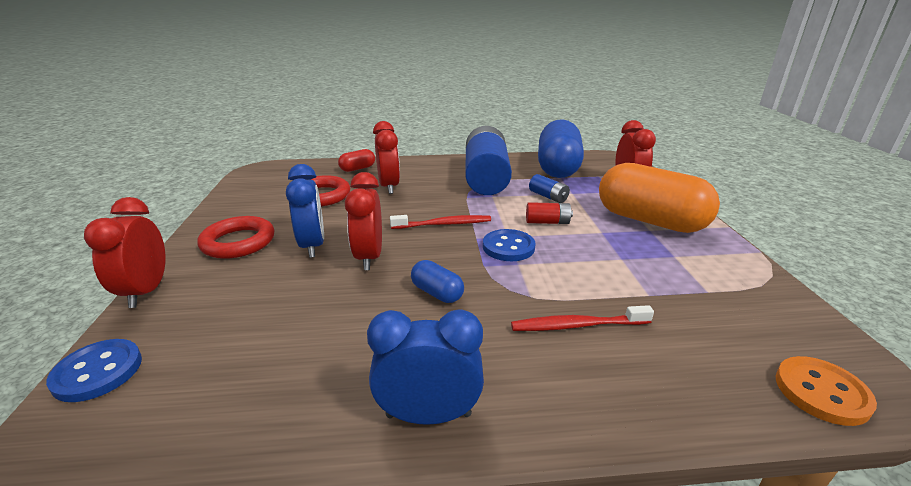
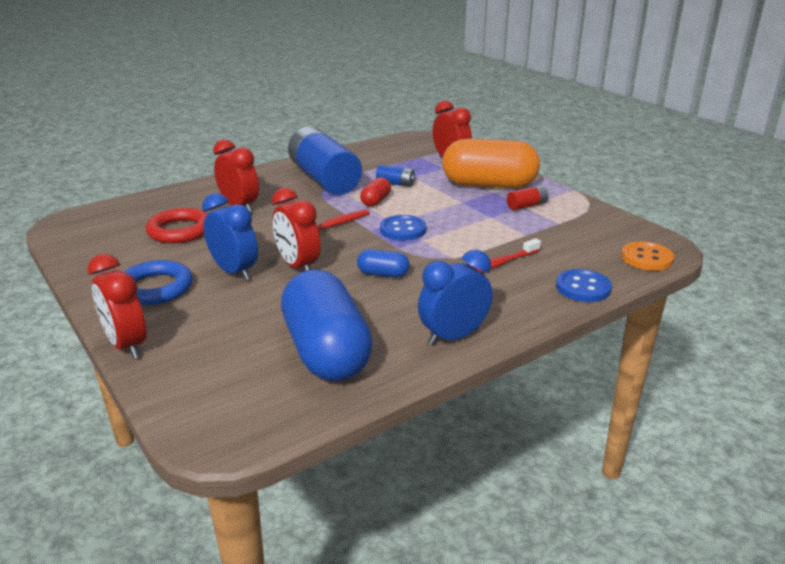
camera: 30 degrees left, 0 degrees up
blue button [46,339,142,402] -> blue button moved to [556,269,612,302]
red ring [197,216,275,259] -> blue ring [124,260,193,305]
red capsule [338,149,375,172] -> red capsule moved to [360,177,391,207]
red battery [526,202,573,224] -> red battery moved to [507,185,549,210]
blue capsule [538,119,584,178] -> blue capsule moved to [281,270,373,382]

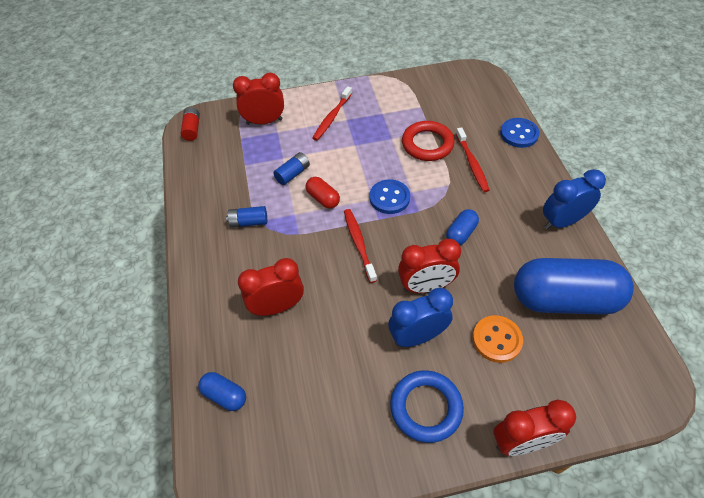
camera: 65 degrees left, 25 degrees up
red ring [146,208,208,243] -> red ring moved to [402,121,455,161]
blue battery [288,126,362,195] -> blue battery [226,206,267,228], size x0.40
blue clock [418,250,493,346] -> blue clock turned 75 degrees clockwise [543,169,606,229]
orange capsule [442,139,540,188] -> red toothbrush [312,86,352,141]
red battery [507,185,549,210] -> red battery moved to [181,107,200,141]
orange button [621,241,674,271] -> orange button moved to [473,315,523,363]
none -> blue capsule [198,372,246,411]

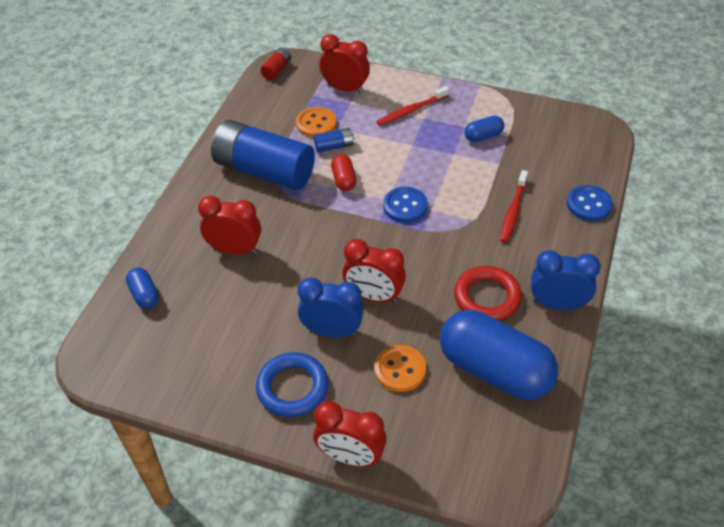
camera: 30 degrees right, 5 degrees down
blue battery [226,206,267,228] -> blue battery [211,120,315,190], size x2.47
red toothbrush [344,209,377,283] -> none
red ring [402,121,455,161] -> red ring moved to [454,266,522,321]
blue capsule [446,209,479,245] -> blue capsule moved to [464,115,504,142]
none -> orange button [296,107,337,138]

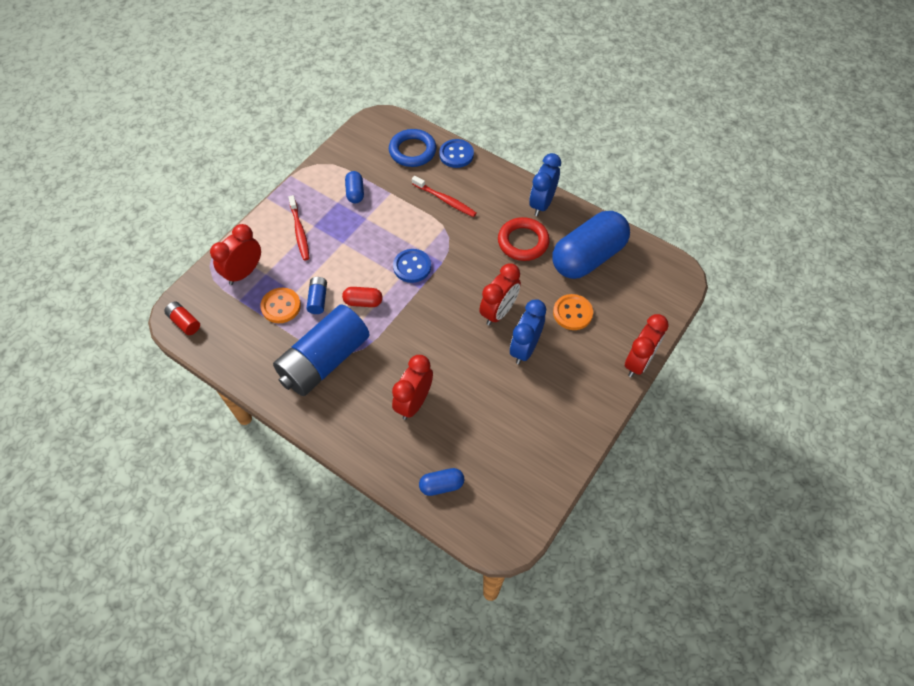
camera: 75 degrees left, 10 degrees up
blue ring [256,352,329,417] -> blue ring moved to [389,129,436,167]

